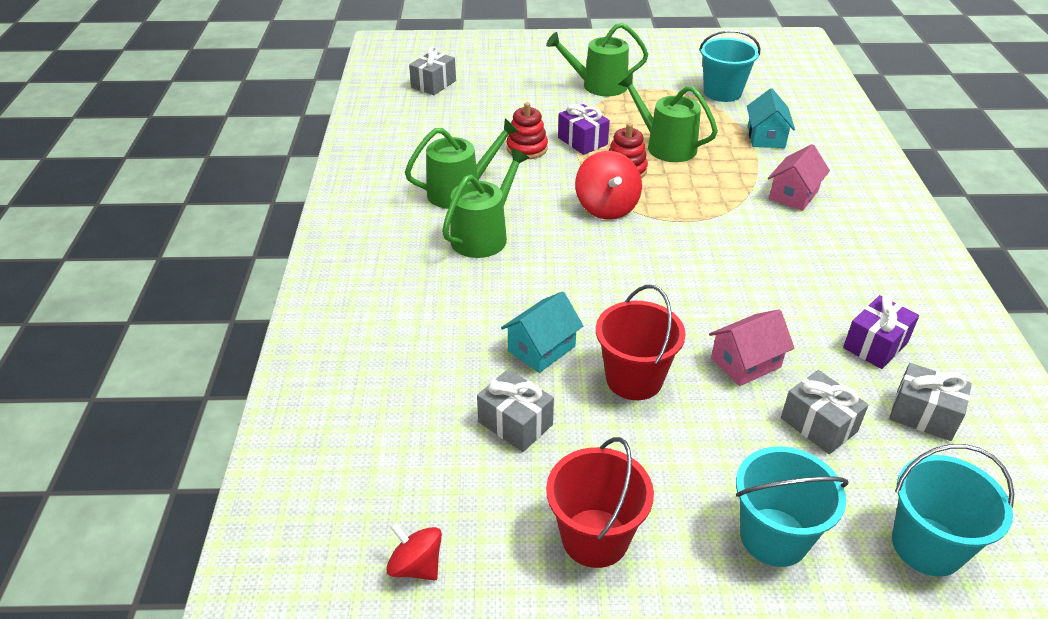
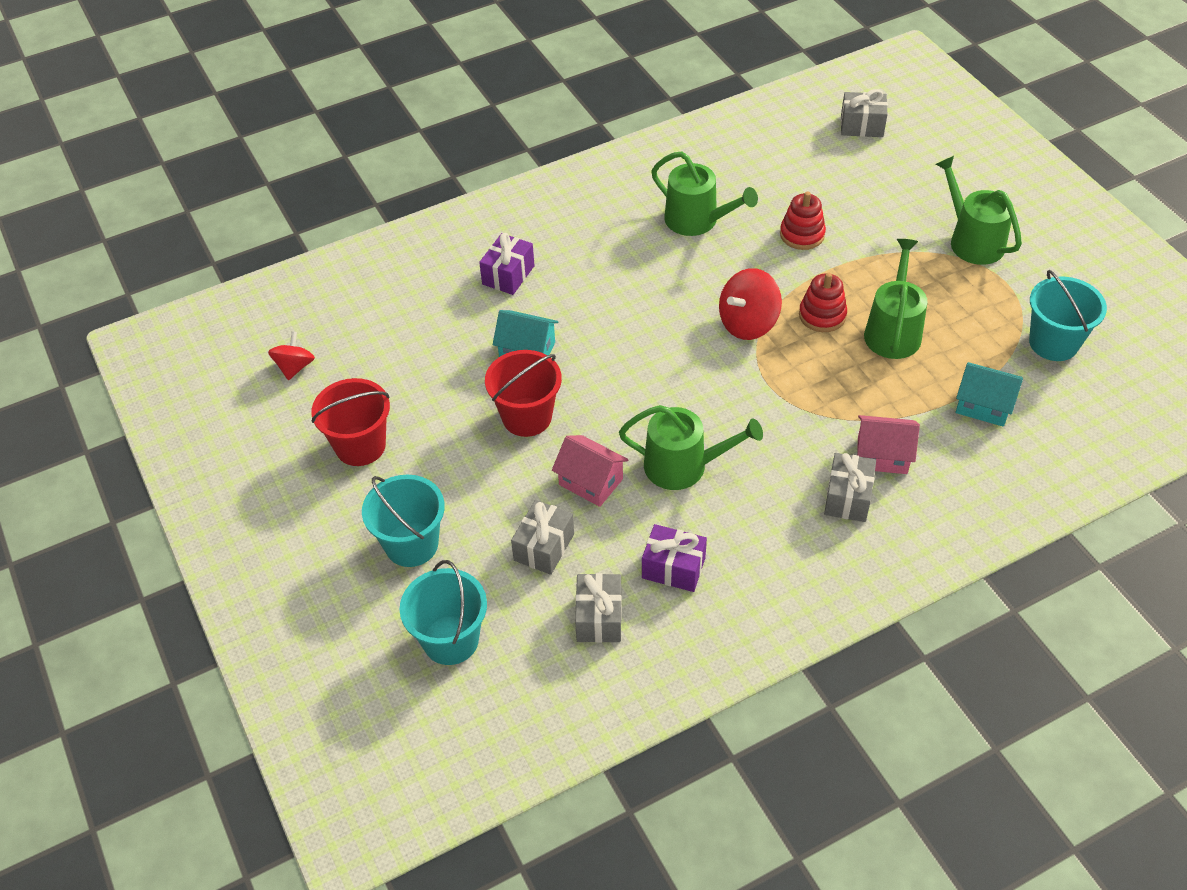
camera: 65 degrees right, 10 degrees up
green watering can [442,148,529,258] -> green watering can moved to [619,405,763,490]
grey gift [477,369,554,452] -> grey gift moved to [824,453,876,522]
purple gift [558,104,610,155] -> purple gift moved to [479,233,535,295]
turquoise house [747,88,795,148] -> turquoise house turned 45 degrees clockwise [956,362,1023,427]

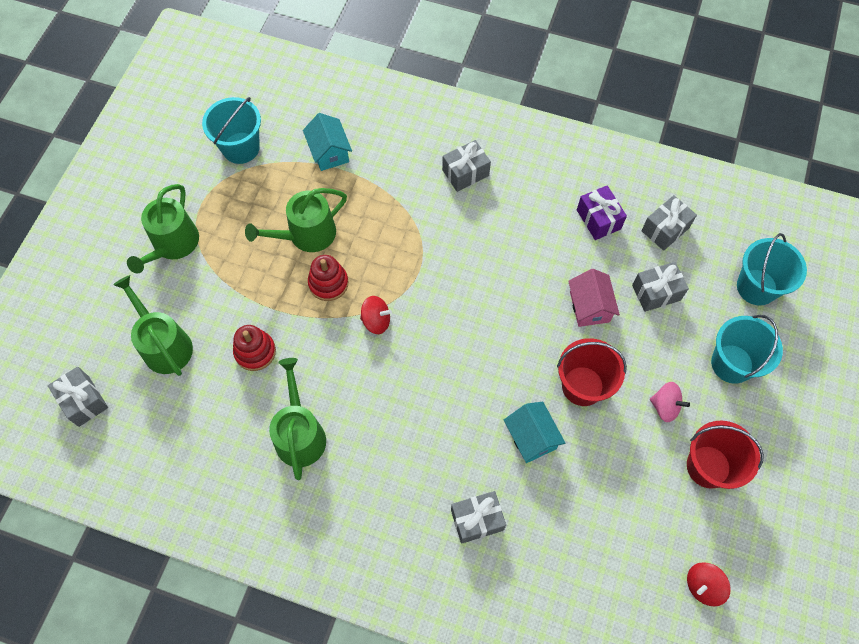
camera: 135 degrees left, 15 degrees up
purple gift [479,233,535,295] -> grey gift [451,491,506,544]
green watering can [619,405,763,490] -> green watering can moved to [113,275,193,376]
red spinning top [719,268,782,340] -> red spinning top [360,296,392,334], size x0.63
pink house [857,415,920,474] -> none
none -> pink spinning top [650,382,690,422]

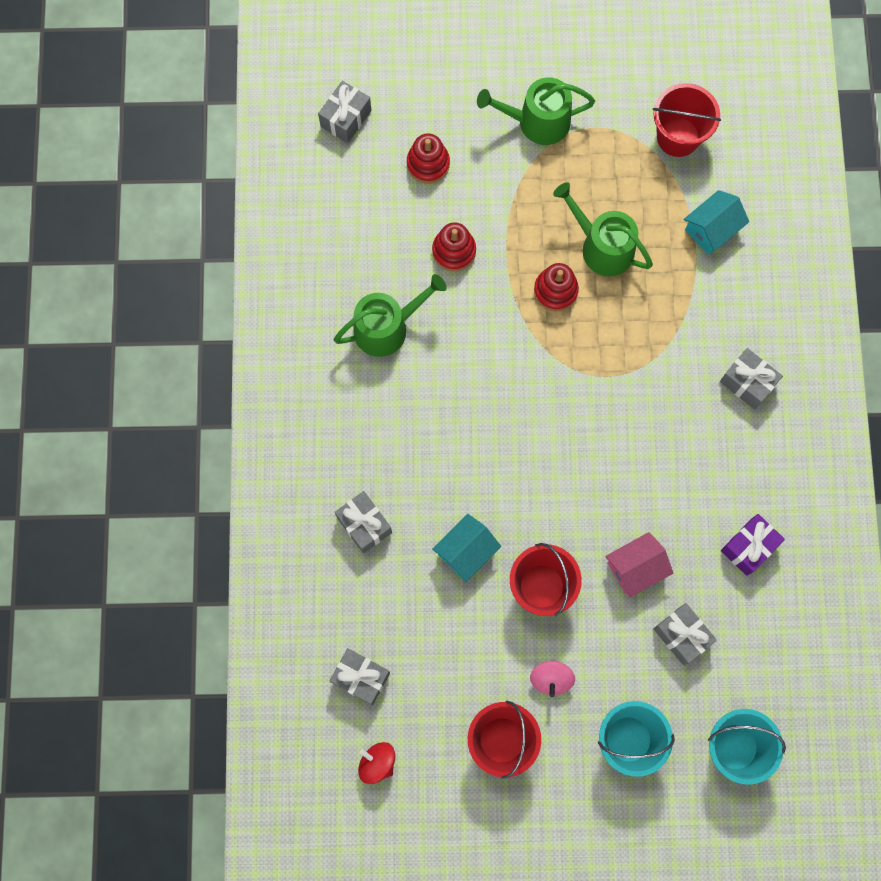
camera: 70 degrees right, 10 degrees up
green watering can [113,275,193,376] -> red stacking toy [407,133,450,184]
turquoise bucket [202,97,261,164] -> red bucket [653,83,721,157]
red spinning top [360,296,392,334] -> none
grey gift [641,195,697,251] -> grey gift moved to [330,648,390,705]

